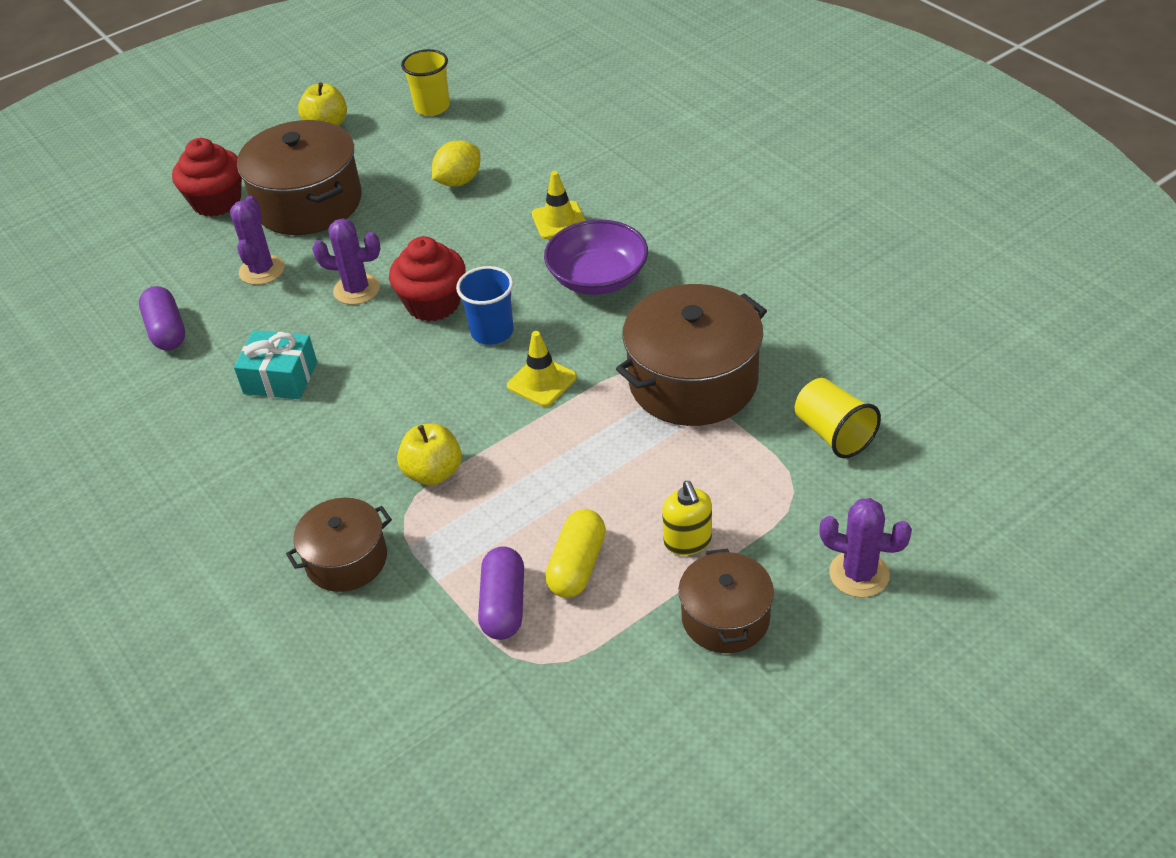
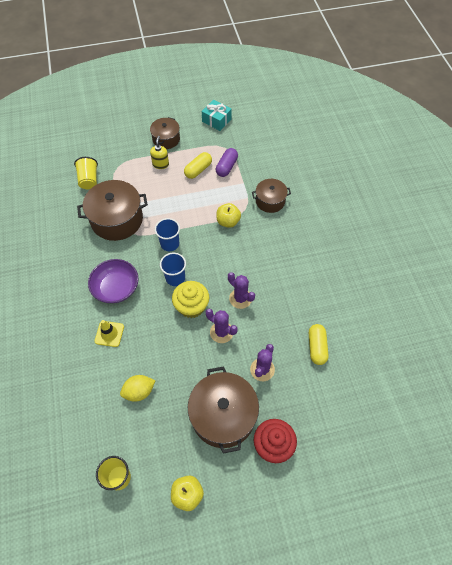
camera: 160 degrees left, 15 degrees up
purple capsule [139,286,185,350] -> yellow capsule [309,324,329,365]
turquoise gift [234,330,317,399] -> turquoise gift moved to [202,100,232,131]
red cupcake [389,236,465,322] -> yellow cupcake [172,281,209,318]
yellow traffic cone [507,331,577,407] -> blue cup [155,218,180,251]
purple cactus [819,498,912,598] -> purple cactus moved to [228,272,255,309]

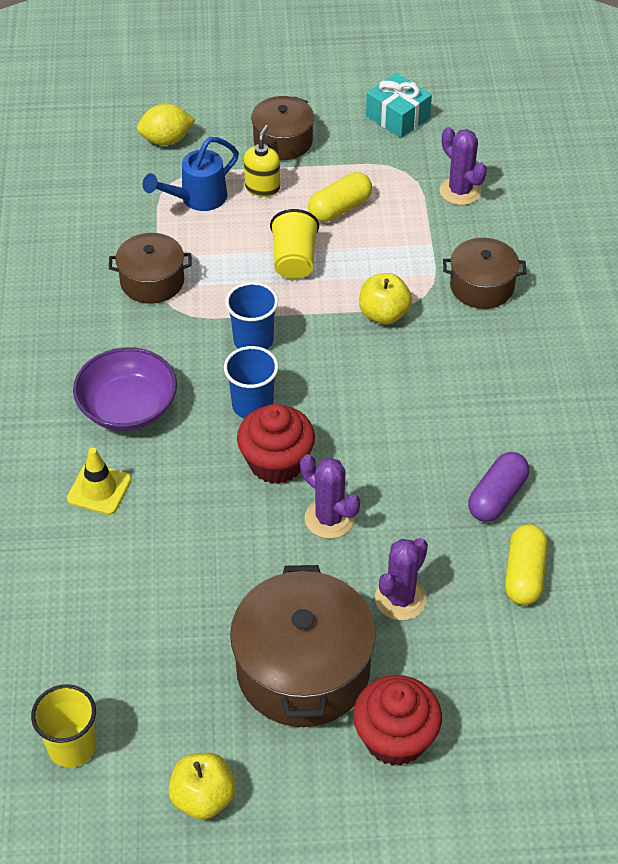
camera: 10 degrees right, 10 degrees down
yellow cup [74,157,98,189] -> yellow cup moved to [270,209,319,279]
brown pot [77,180,148,241] -> brown pot [109,233,191,304], size x0.58
yellow lemon [120,375,155,402] -> yellow lemon moved to [137,104,195,145]
yellow cupcake [172,281,209,318] -> red cupcake [237,404,315,484]
purple capsule [216,148,238,177] -> purple capsule moved to [468,452,529,522]
purple cactus [228,272,255,309] -> purple cactus moved to [440,127,487,205]
none -> blue watering can [143,137,239,211]

